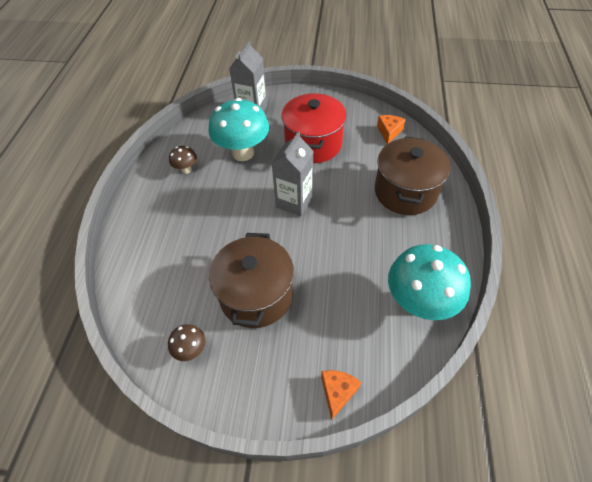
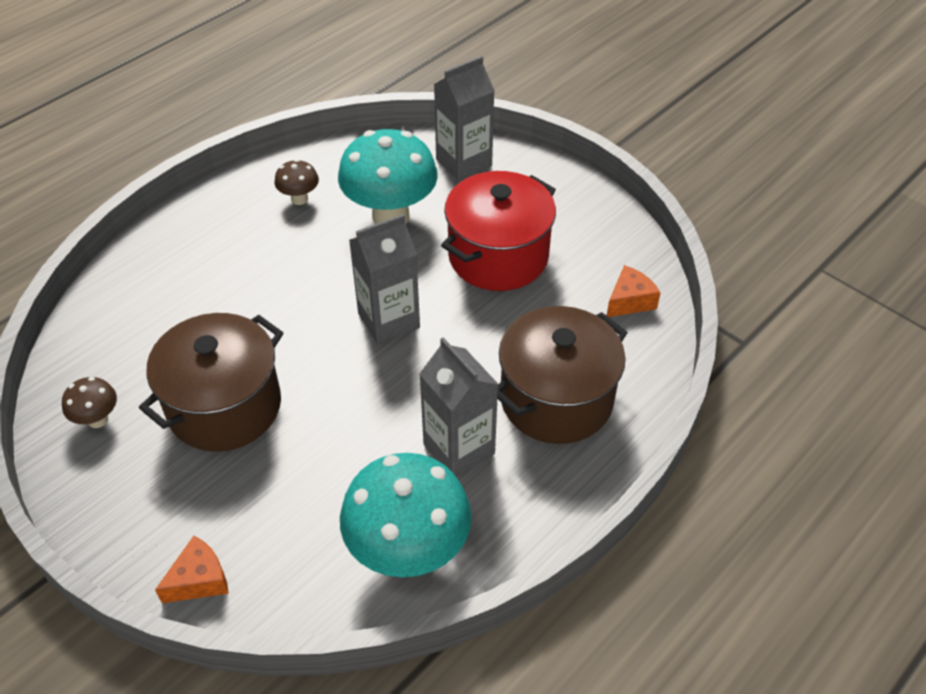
camera: 35 degrees right, 5 degrees down
none -> grey carton [419,337,499,477]

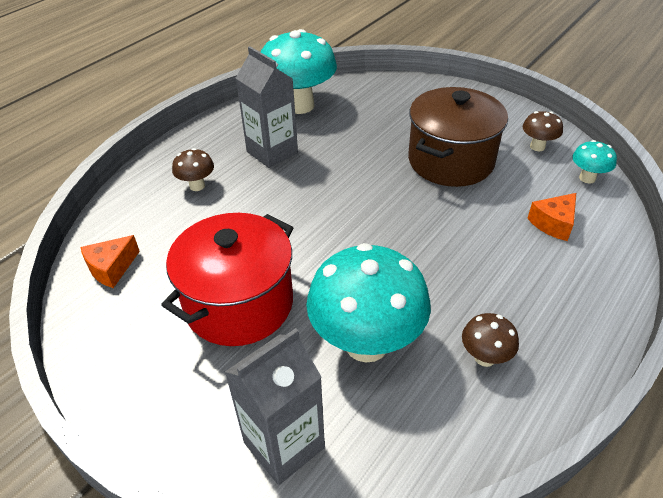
camera: 175 degrees right, 5 degrees down
orange cheese [155,536,229,603] -> orange cheese moved to [527,193,576,241]
grey carton [349,214,420,344] -> none
brown pot [497,306,628,444] -> brown mushroom [172,148,214,191]
none -> turquoise mushroom [572,140,617,183]

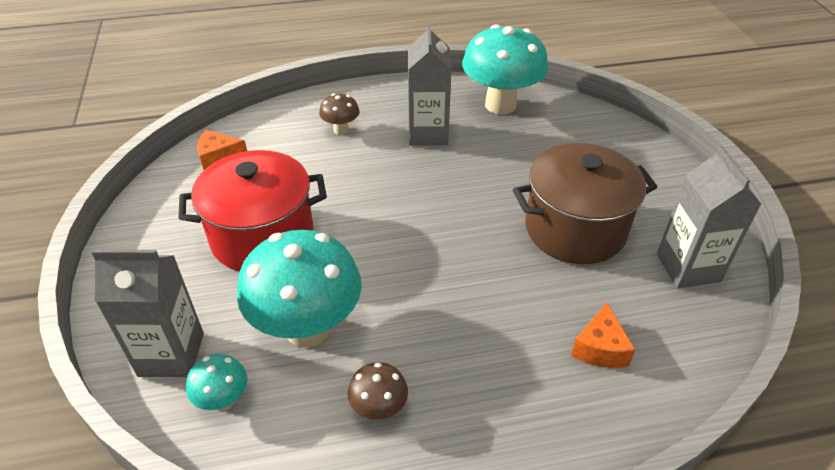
camera: 40 degrees right, 0 degrees up
brown mushroom [523,111,563,151] -> grey carton [657,146,761,288]
orange cheese [527,193,576,241] -> orange cheese turned 75 degrees counterclockwise [571,303,635,368]
turquoise mushroom [572,140,617,183] -> turquoise mushroom moved to [186,354,247,411]

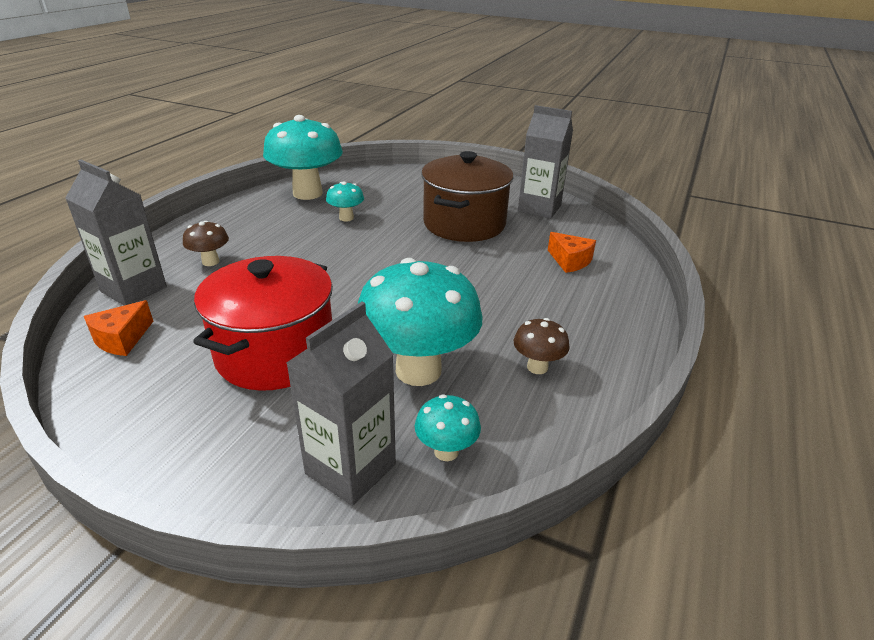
camera: 55 degrees left, 10 degrees down
grey carton [408,23,452,146] -> grey carton moved to [65,160,167,305]
none -> turquoise mushroom [326,181,364,221]

